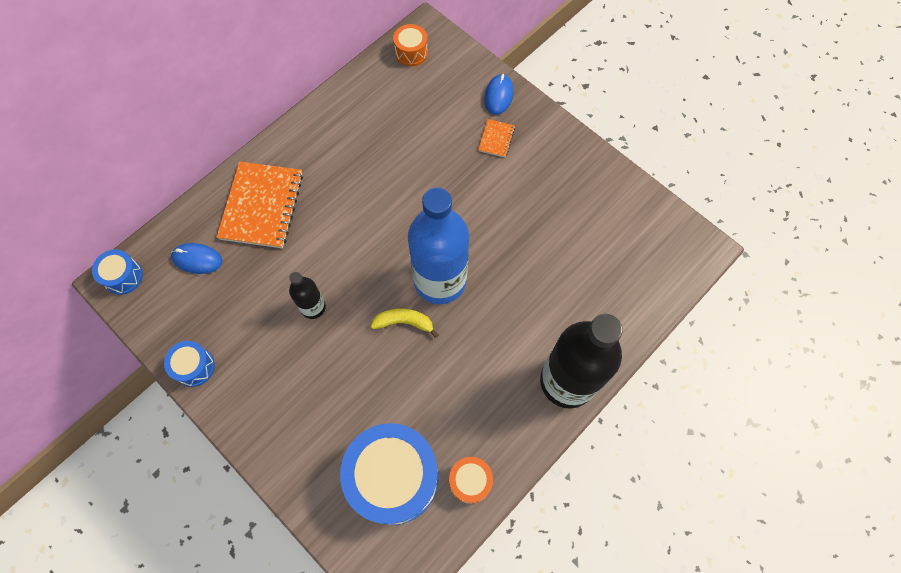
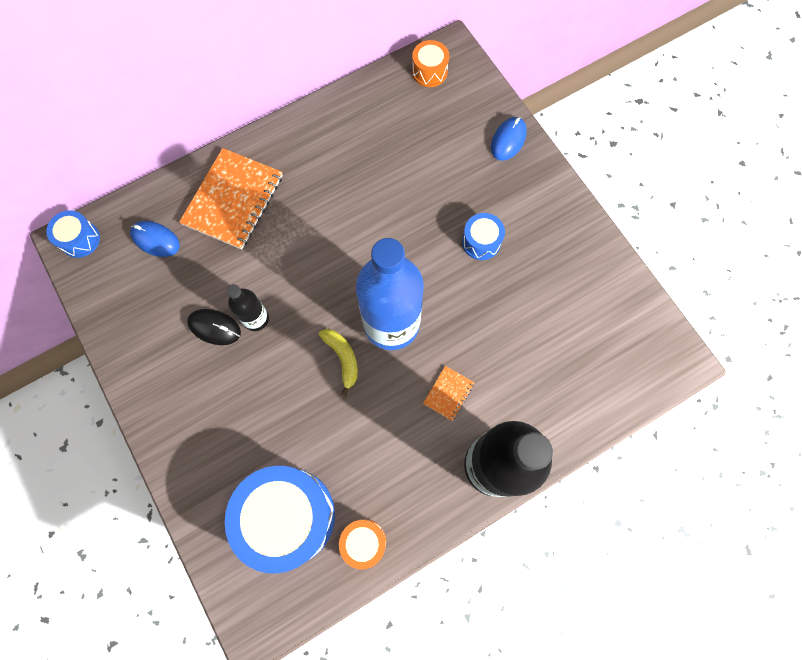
camera: 15 degrees right, 5 degrees up
blue drum [164,341,215,387] -> blue drum moved to [462,213,505,260]
yellow banana [371,308,438,338] -> yellow banana turned 45 degrees clockwise [319,329,358,397]
orange notebook [478,119,515,158] -> orange notebook moved to [423,366,474,421]
none -> black mouse [187,309,241,345]

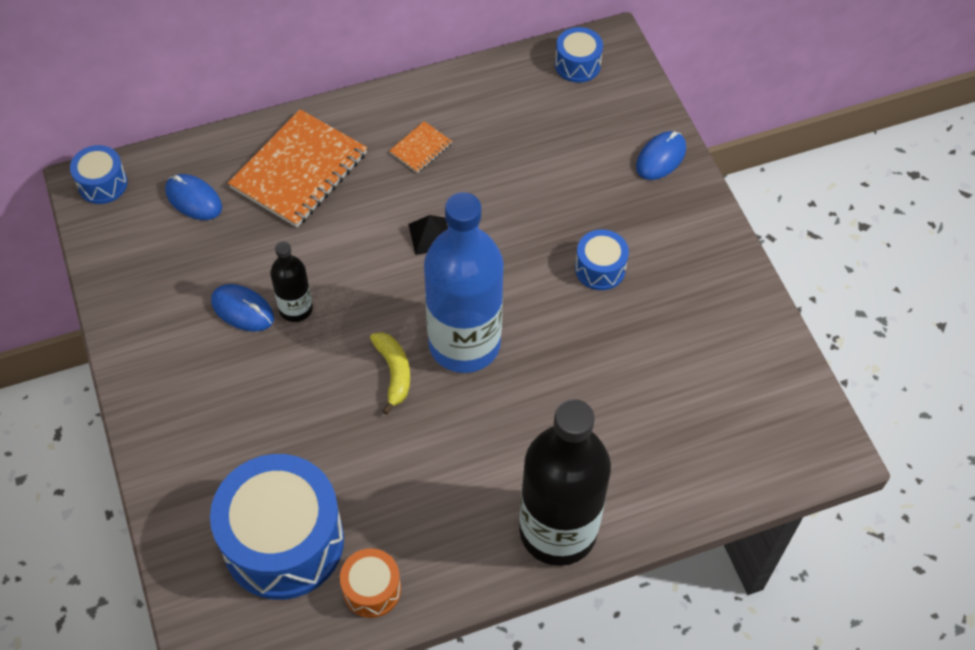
camera: 10 degrees right, 15 degrees down
black mouse [187,309,241,345] -> blue mouse [211,284,274,332]
orange drum [412,40,449,87] -> blue drum [555,27,603,83]
orange notebook [423,366,474,421] -> orange notebook moved to [389,121,452,173]
none -> black pyramid [408,215,448,255]

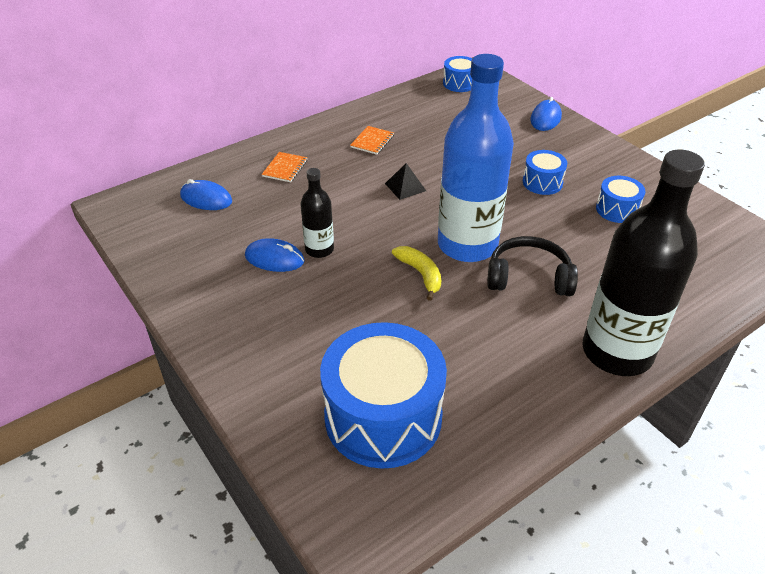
camera: 15 degrees left, 15 degrees down
blue drum [70,145,127,204] -> blue drum moved to [596,176,645,223]
orange notebook [228,109,367,227] -> orange notebook [262,152,307,182], size x0.45
orange drum [340,548,401,618] -> none
none -> black headphones [487,236,578,296]

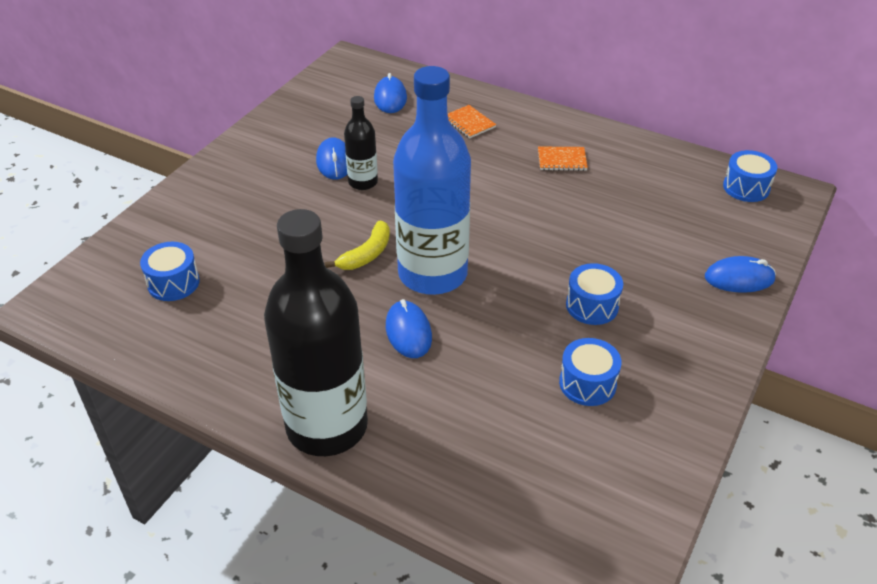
camera: 65 degrees right, 0 degrees up
orange notebook [262,152,307,182] -> orange notebook turned 60 degrees clockwise [448,105,496,138]
blue drum [320,322,447,469] -> blue drum [140,242,200,301], size x0.47
black pyramid [385,163,426,200] -> none
black headphones [487,236,578,296] -> blue mouse [386,299,432,358]

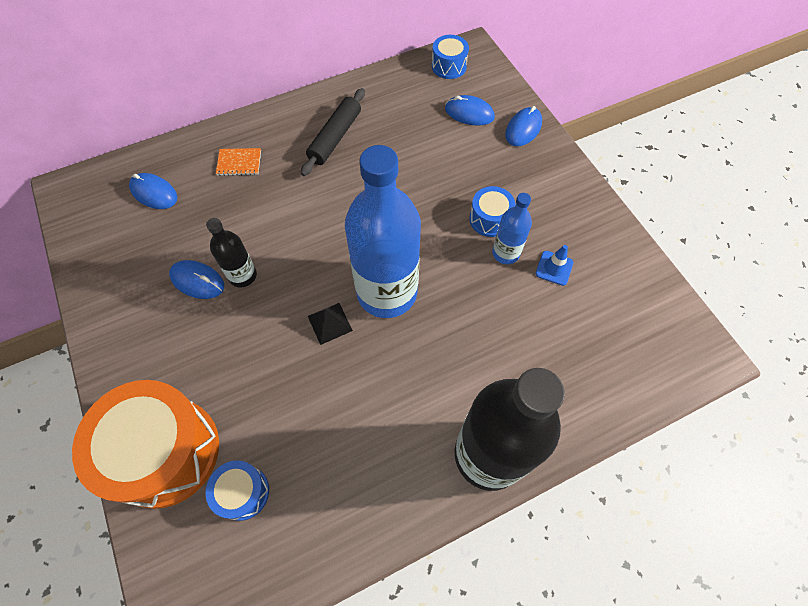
camera: 55 degrees left, 20 degrees up
yellow banana [325,220,390,270] -> black pyramid [308,303,353,345]
blue mouse [386,299,432,358] -> blue mouse moved to [445,95,495,126]
orange notebook [538,147,588,171] -> black rolling pin [301,88,365,176]
blue drum [559,338,622,406] -> blue traffic cone [535,245,574,286]
none -> orange drum [72,380,219,509]
none -> blue bottle [492,193,532,264]

